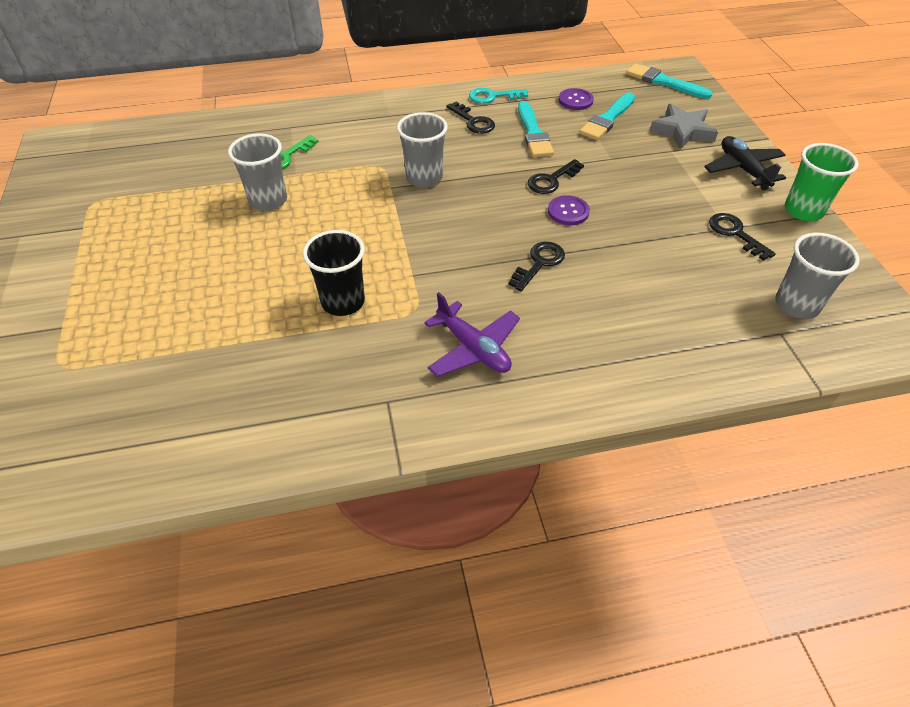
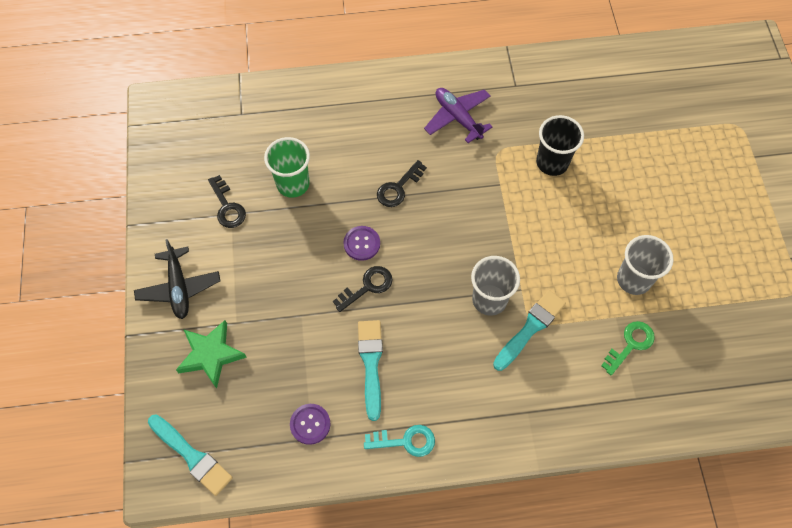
camera: 175 degrees left, 15 degrees up
black key [446,102,495,134] -> none
turquoise brush [579,92,635,140] -> turquoise brush moved to [493,290,566,371]
grey star [650,104,718,149] -> green star [176,320,247,389]
grey cup [775,233,860,319] -> none
green cup [785,143,858,221] -> green cup moved to [264,137,310,198]

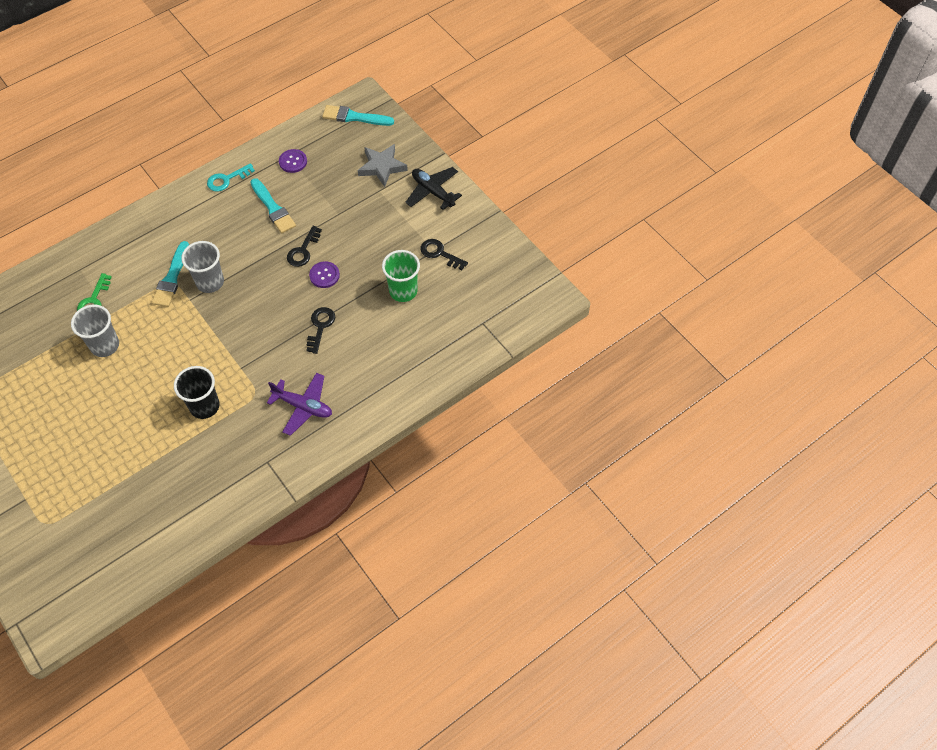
camera: 150 degrees right, 5 degrees down
green star [176,320,247,389] -> grey star [357,144,408,187]

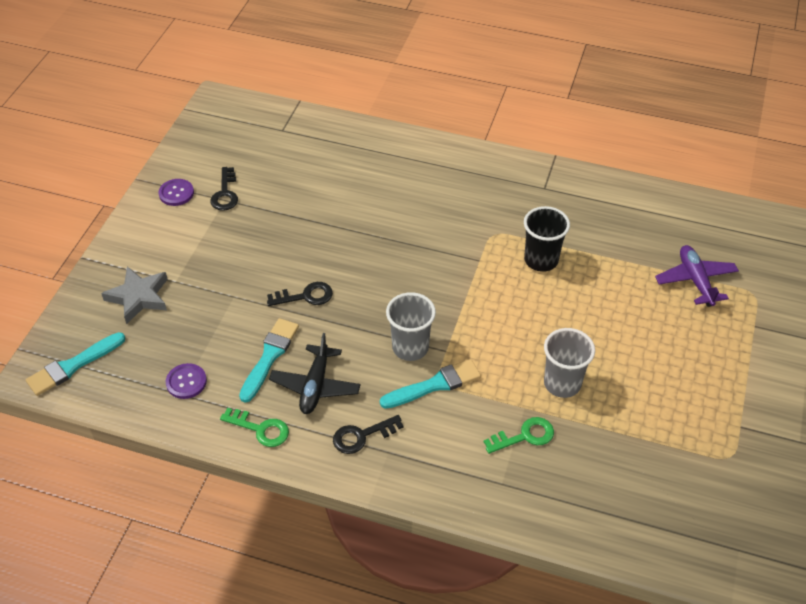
camera: 125 degrees left, 10 degrees down
turquoise key [207,163,255,192] -> green key [220,408,289,447]
purple plane [267,373,332,436] -> purple plane moved to [655,245,739,307]
black key [306,307,335,354] -> black key moved to [333,415,404,454]
purple button [309,261,340,288] -> purple button moved to [159,179,194,206]
turquoise brush [322,105,394,126] -> turquoise brush turned 75 degrees clockwise [26,332,125,396]
green cup [382,250,420,302] -> none
black plane [405,167,462,210] -> black plane moved to [269,333,361,414]

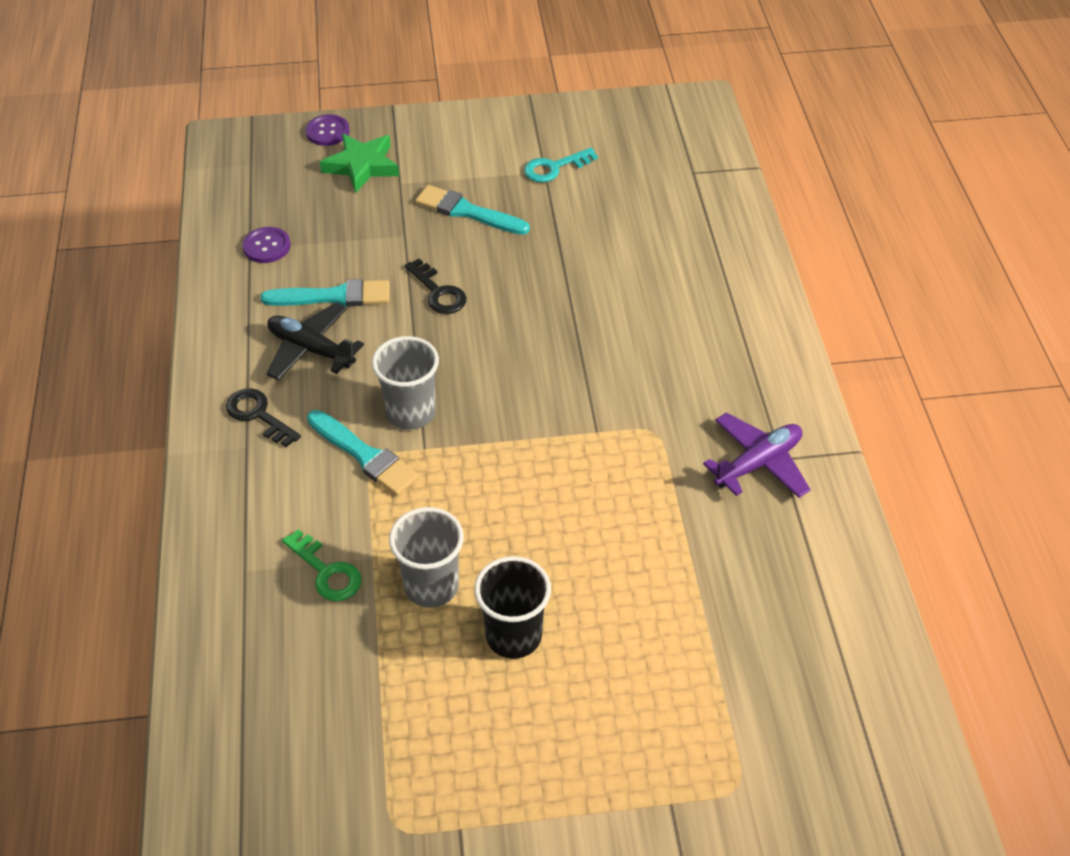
camera: 65 degrees right, 0 degrees up
turquoise brush [26,332,125,396] -> turquoise brush moved to [415,185,530,235]
grey star [101,266,168,324] -> green star [320,133,399,193]
purple button [159,179,194,206] -> purple button moved to [305,114,350,146]
black key [211,167,238,211] -> turquoise key [524,148,598,182]
green key [220,408,289,447] -> none
black plane [269,333,361,414] -> black plane turned 45 degrees clockwise [267,302,364,381]
black cup [524,206,570,272] -> black cup moved to [474,556,551,659]
purple plane [655,245,739,307] -> purple plane moved to [703,412,811,498]

